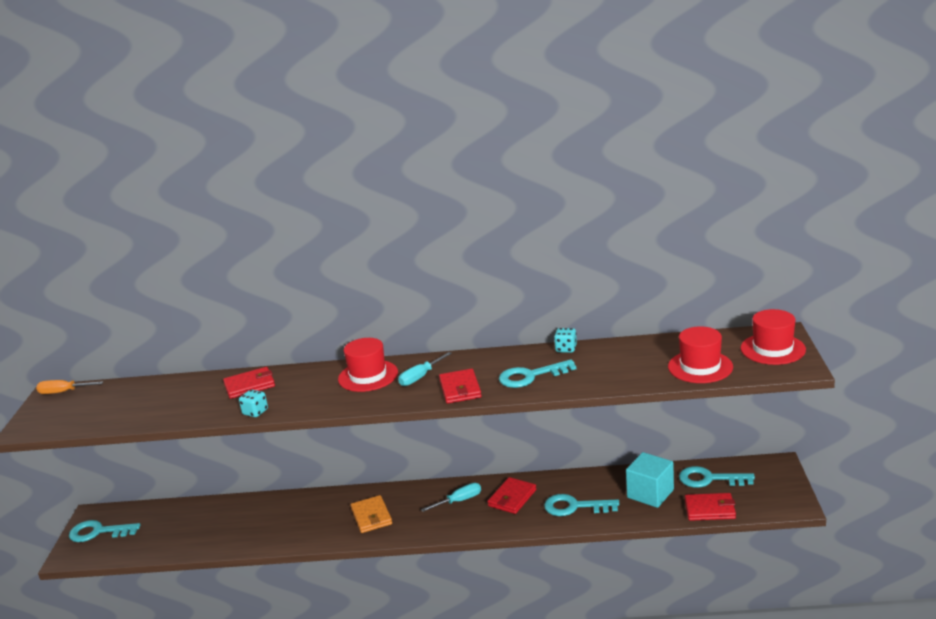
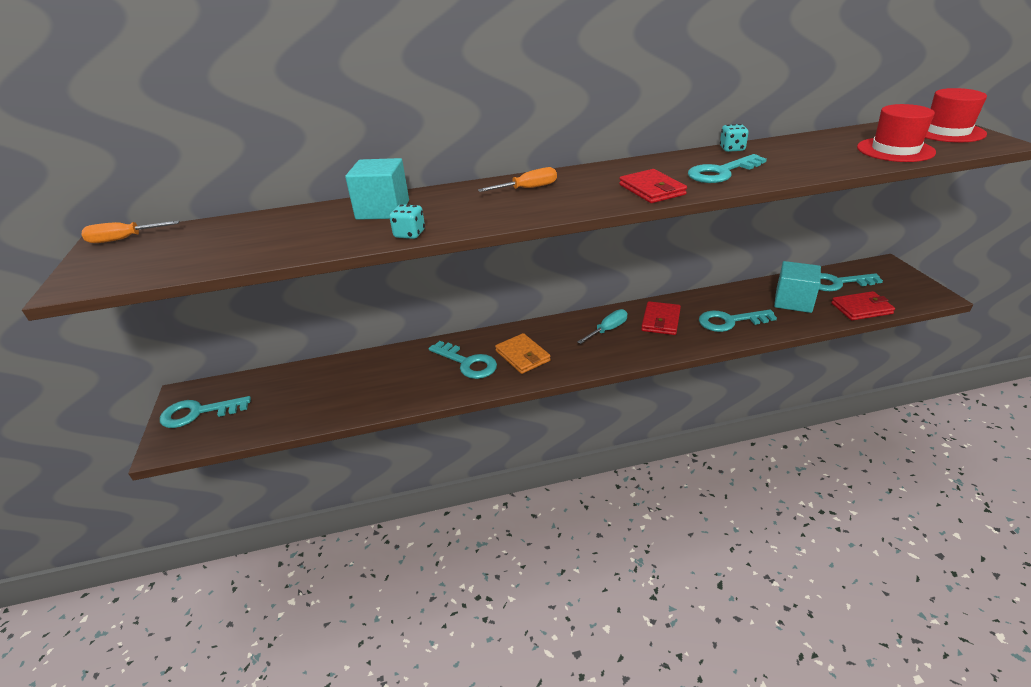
camera: 15 degrees left, 10 degrees up
red wallet [223,367,275,399] -> turquoise cube [345,158,409,220]
red hat [338,338,398,392] -> orange screwdriver [478,167,557,192]
turquoise screwdriver [398,352,452,386] -> none
none -> turquoise key [429,341,497,379]

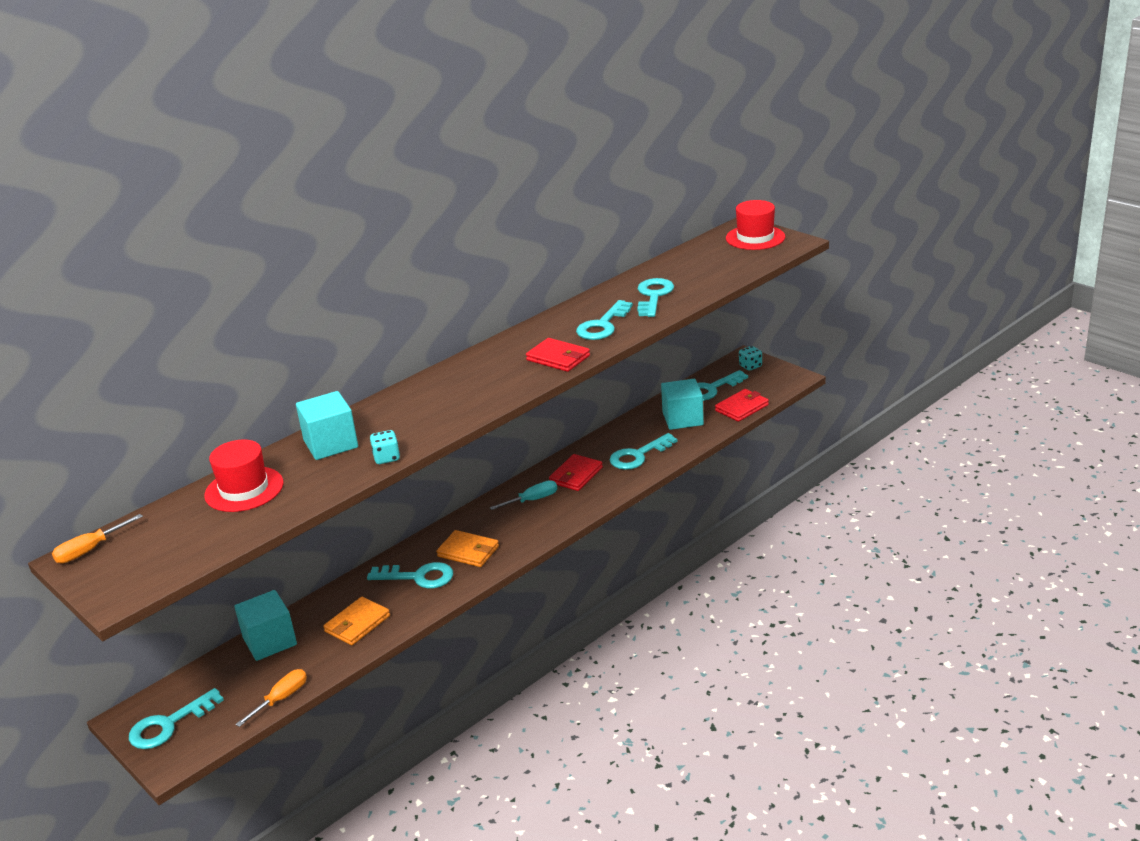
camera: 30 degrees left, 5 degrees down
orange screwdriver [478,167,557,192] -> orange screwdriver moved to [235,669,307,727]
turquoise screwdriver [577,309,627,344] -> turquoise screwdriver turned 45 degrees clockwise [490,480,557,510]
red wallet [641,301,681,335] -> red wallet turned 45 degrees clockwise [549,454,603,491]
turquoise dice [720,124,749,152] -> turquoise dice moved to [739,346,762,371]
red hat [857,104,936,162] -> red hat moved to [204,440,284,512]
none -> turquoise cube [234,590,297,661]
none -> orange wallet [323,597,390,645]
none -> turquoise key [637,278,674,317]

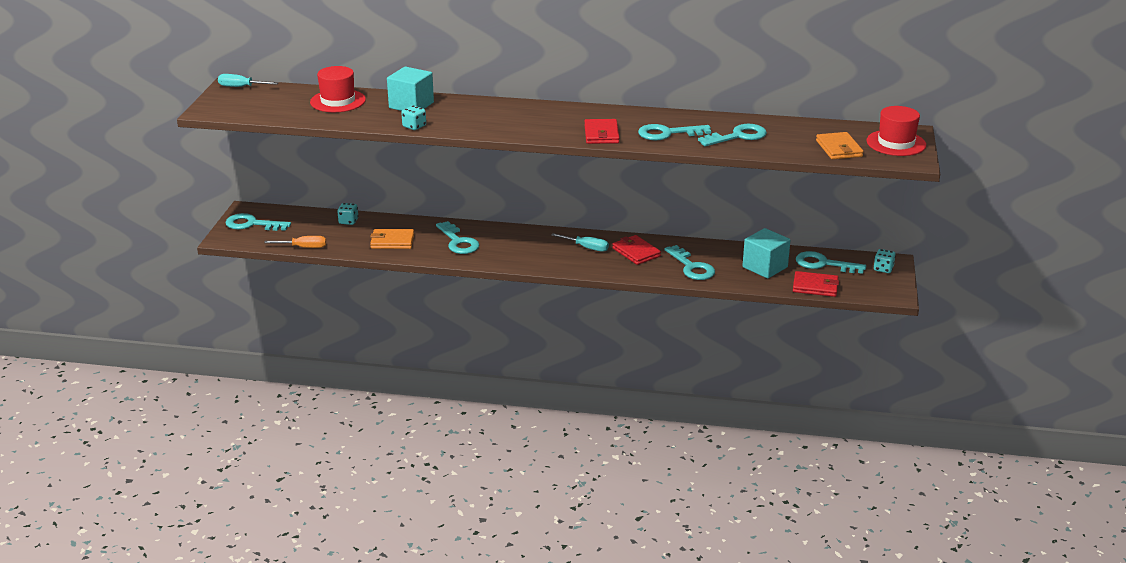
camera: 50 degrees right, 0 degrees up
orange screwdriver [52,514,143,563] -> turquoise screwdriver [218,74,279,87]
turquoise cube [234,590,297,661] -> turquoise dice [337,203,358,225]
orange wallet [437,530,499,567] -> orange wallet moved to [816,132,864,159]
red wallet [549,454,603,491] -> red wallet turned 60 degrees clockwise [612,235,661,265]
turquoise key [610,433,678,470] -> turquoise key turned 135 degrees counterclockwise [664,245,715,280]

